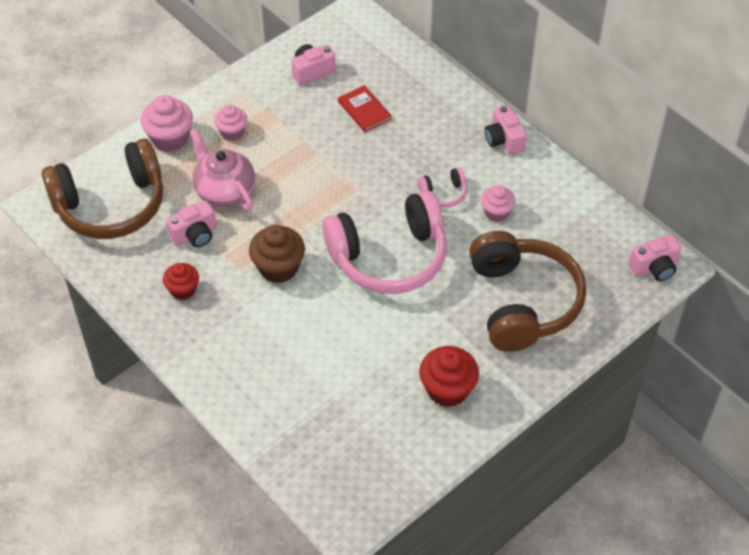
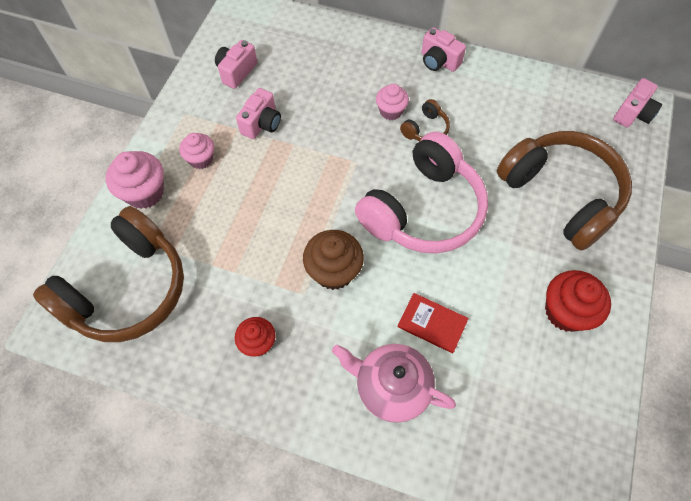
camera: 30 degrees left, 10 degrees up
pink camera [166,200,216,247] -> pink camera moved to [236,88,281,139]
pink teapot [189,128,255,210] -> pink teapot moved to [332,344,456,423]
red book [338,85,392,132] -> red book moved to [397,293,469,353]
pink headphones [418,167,467,207] -> brown headphones [400,99,450,141]
pink cupcake [481,185,515,222] -> pink cupcake moved to [376,84,409,120]

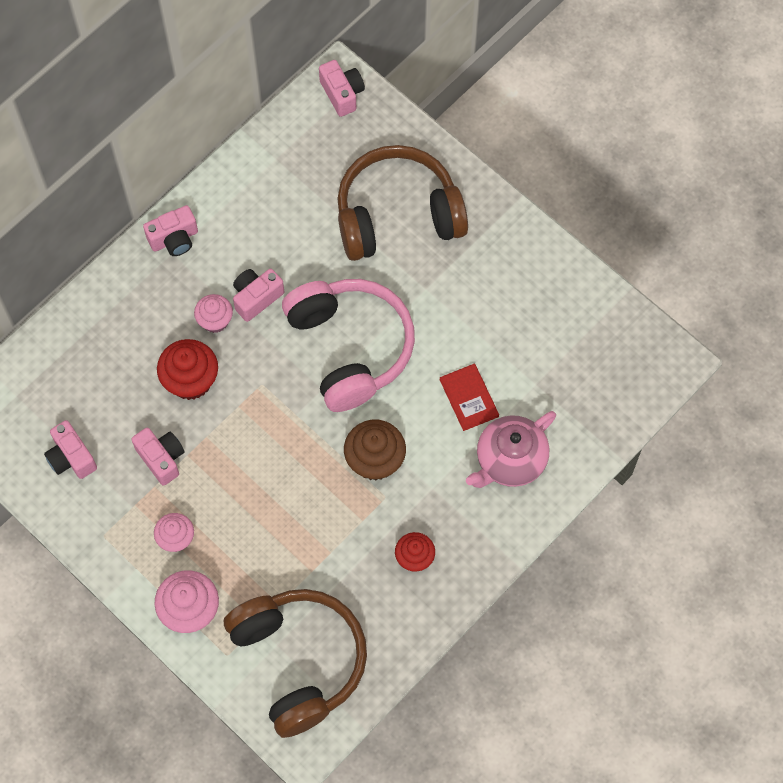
camera: 65 degrees left, 5 degrees up
red book [397,293,469,353] -> red book turned 75 degrees counterclockwise [439,363,499,431]
brown headphones [400,99,450,141] -> pink camera [233,269,284,322]
red cupcake [545,270,611,332] -> red cupcake moved to [157,339,218,400]

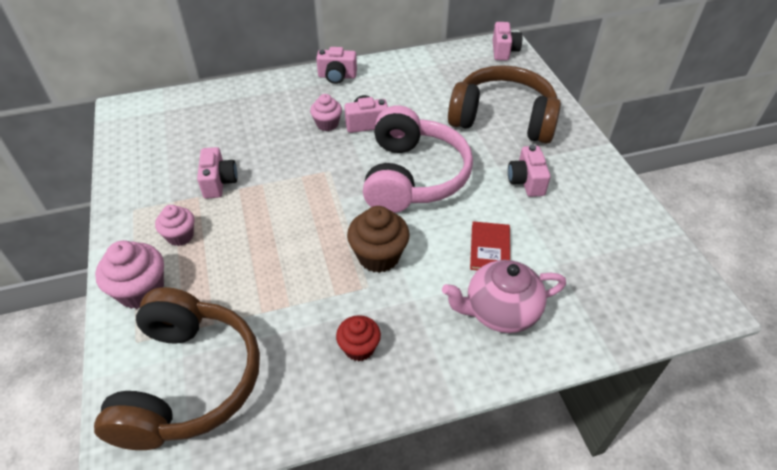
camera: 30 degrees right, 20 degrees down
pink camera [44,420,97,479] -> pink camera moved to [508,145,551,197]
red cupcake [157,339,218,400] -> none

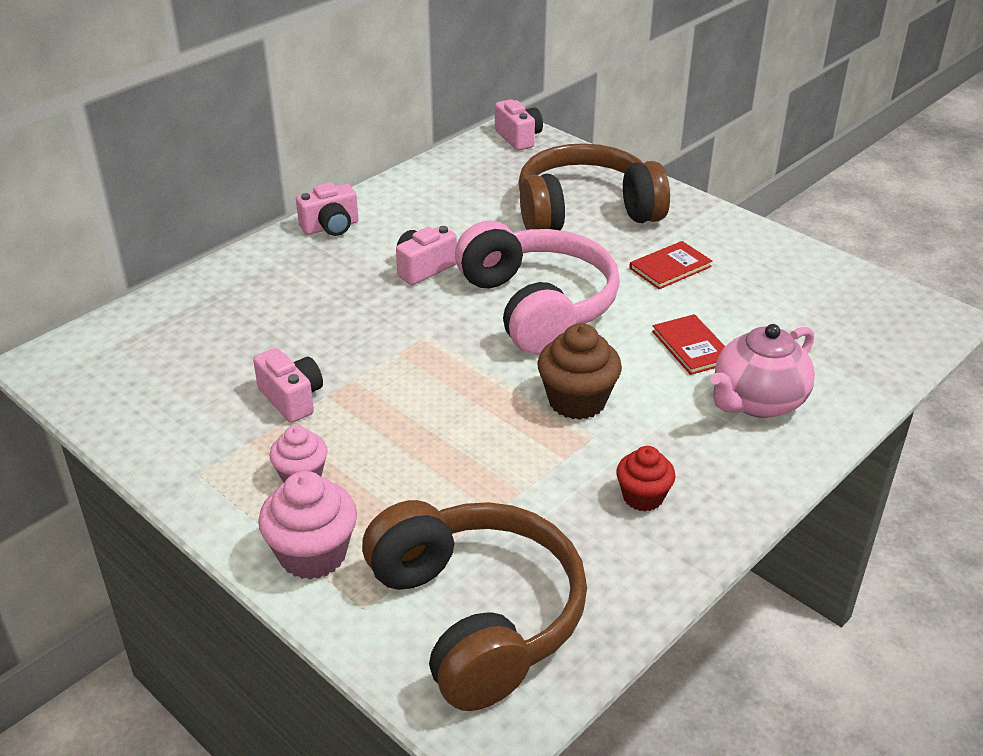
camera: 30 degrees left, 10 degrees down
pink cupcake [310,94,342,131] -> none
pink camera [508,145,551,197] -> red book [629,241,712,289]

